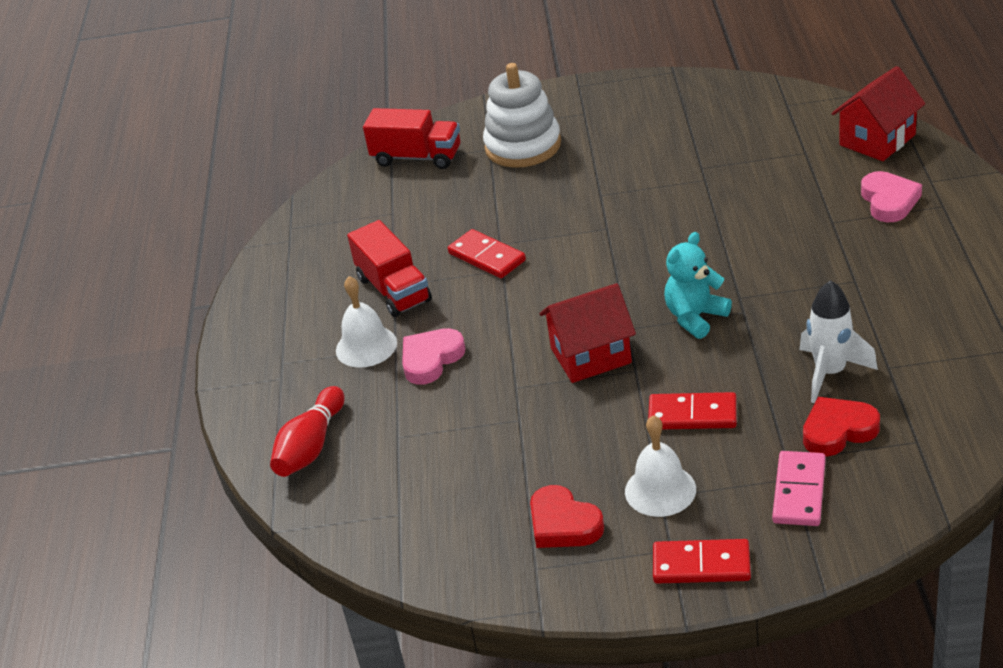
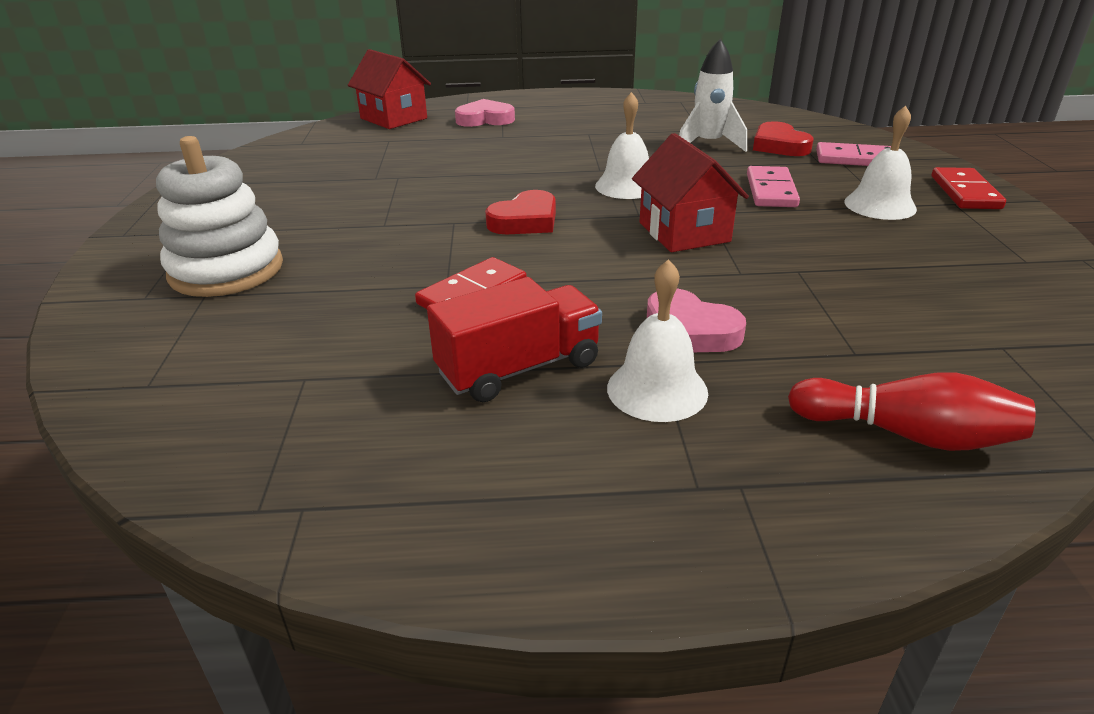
camera: 95 degrees left, 5 degrees down
red truck [363,108,460,169] -> none
red heart [530,485,604,548] -> red heart moved to [485,190,556,234]
red domino [648,392,737,429] -> pink domino [747,166,800,207]
turquoise teddy bear [664,232,732,339] -> white bell [595,92,649,199]

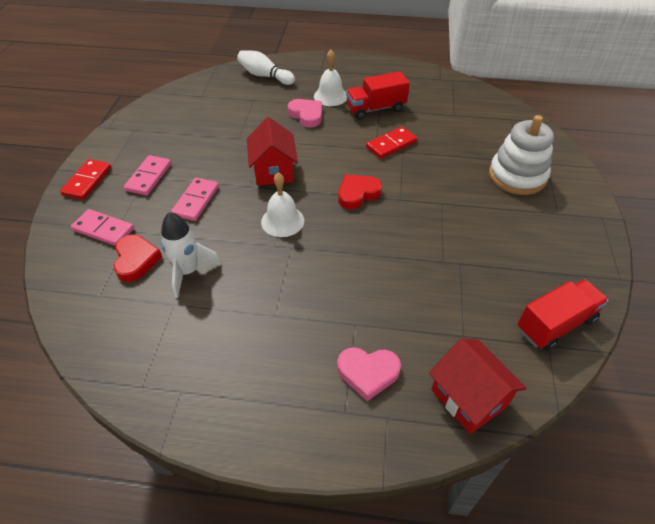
camera: 170 degrees left, 15 degrees up
red bowling pin [788,372,1035,451] -> white bowling pin [237,50,295,85]
white bell [844,106,917,220] -> pink domino [124,155,171,195]
none -> red truck [517,279,609,351]

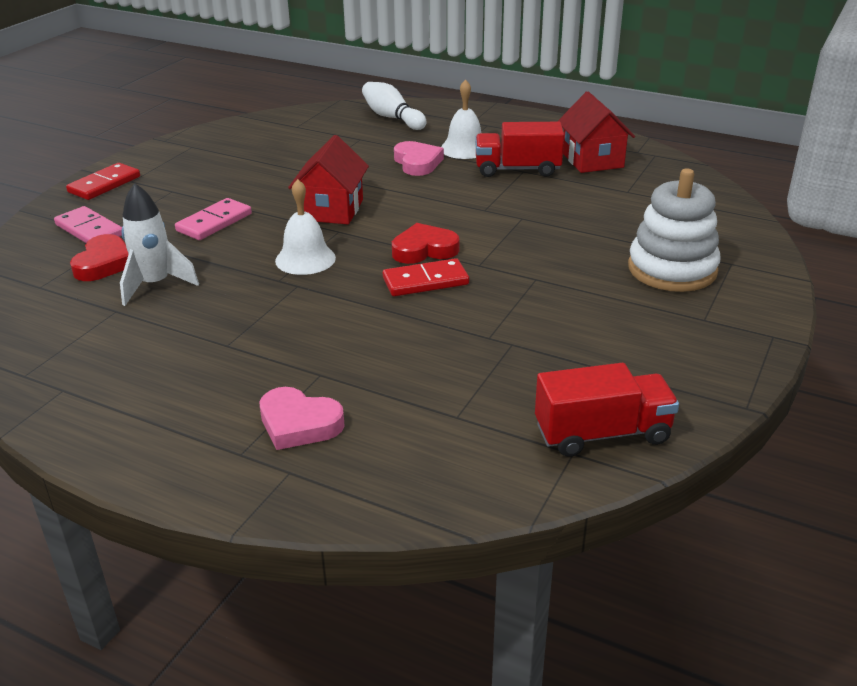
camera: 20 degrees right, 15 degrees down
pink domino [124,155,171,195] -> none
red domino [366,127,417,159] -> red domino moved to [383,258,469,296]
red house [429,338,527,434] -> red house moved to [557,91,635,173]

